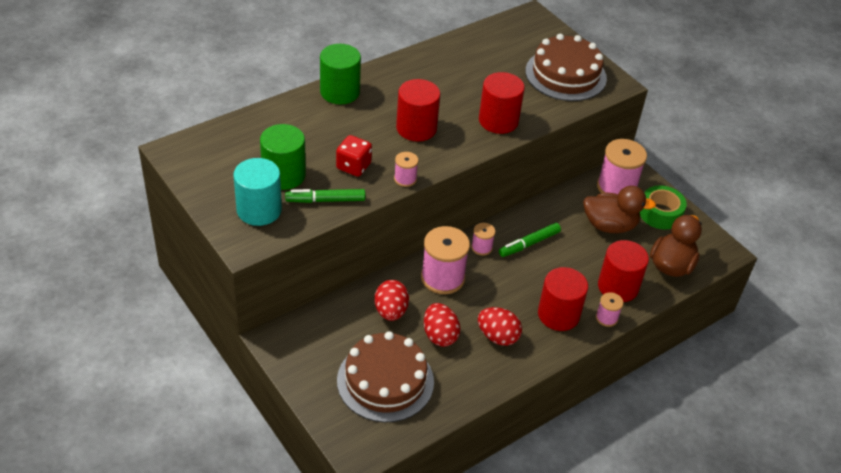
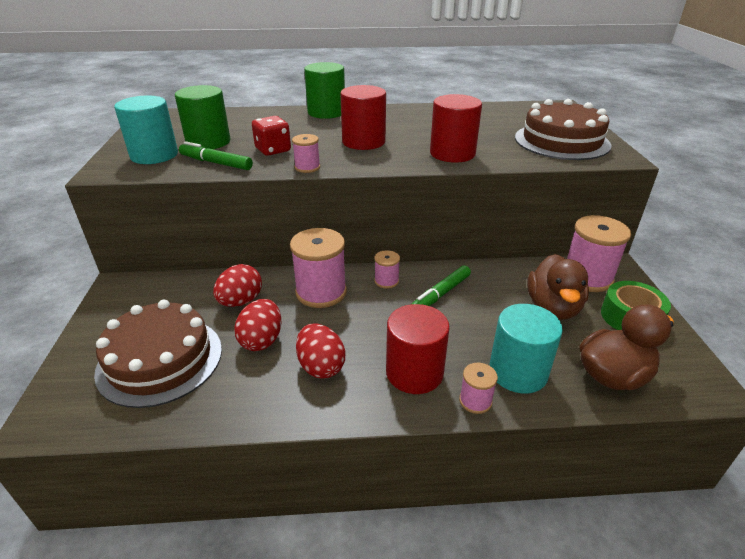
camera: 35 degrees right, 10 degrees down
green marker [499,223,561,257] -> green marker turned 45 degrees counterclockwise [412,265,471,306]
brown duck [583,186,656,234] -> brown duck turned 60 degrees clockwise [527,254,589,320]
red cylinder [598,240,649,302] -> turquoise cylinder [489,304,563,394]

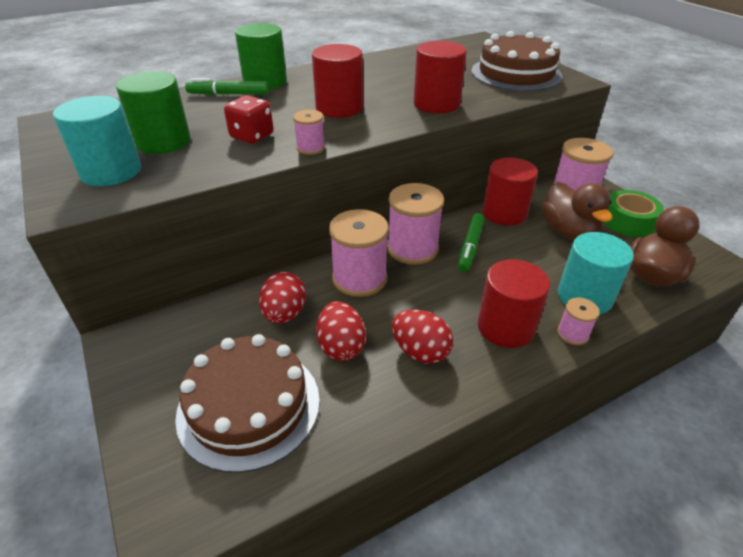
camera: 25 degrees left, 5 degrees up
green marker [179,141,253,170] -> green marker moved to [185,78,269,95]
pink spool [374,250,400,289] -> pink spool [387,183,444,265], size x2.00
none -> red cylinder [483,158,538,226]

